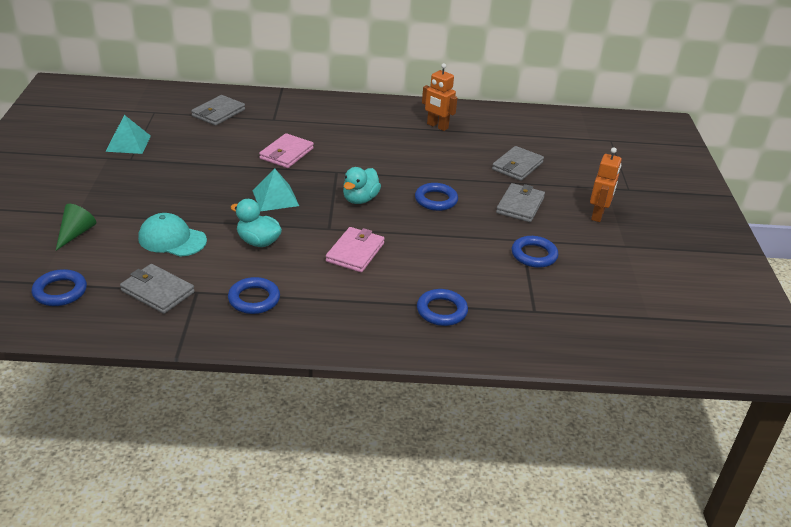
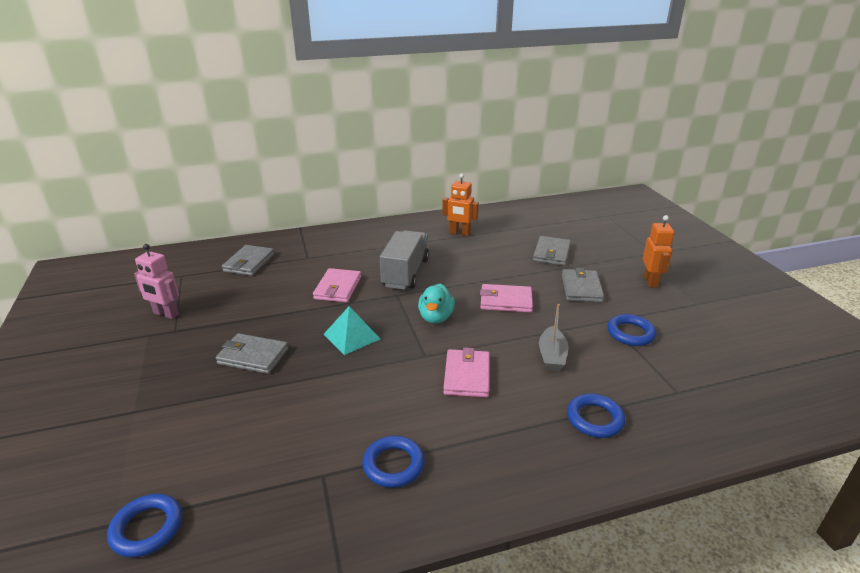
camera: 15 degrees left, 5 degrees down
green cone [56,204,96,250] -> none
turquoise pyramid [105,115,151,154] -> pink robot [134,244,179,319]
grey wallet [120,264,195,314] -> grey wallet moved to [216,333,288,374]
turquoise cap [138,213,207,257] -> none
turquoise duck [231,199,282,247] -> none
blue ring [415,183,458,211] -> pink wallet [480,284,533,313]
none -> grey truck [380,230,429,290]
none -> grey boat [539,304,568,371]

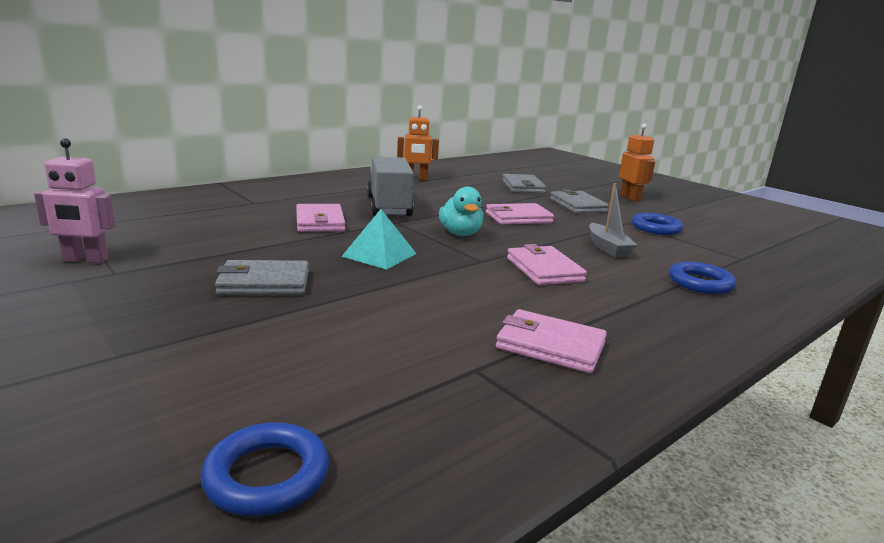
camera: 25 degrees left, 10 degrees down
grey wallet [222,245,274,276] -> none
blue ring [363,436,425,488] -> pink wallet [496,309,607,373]

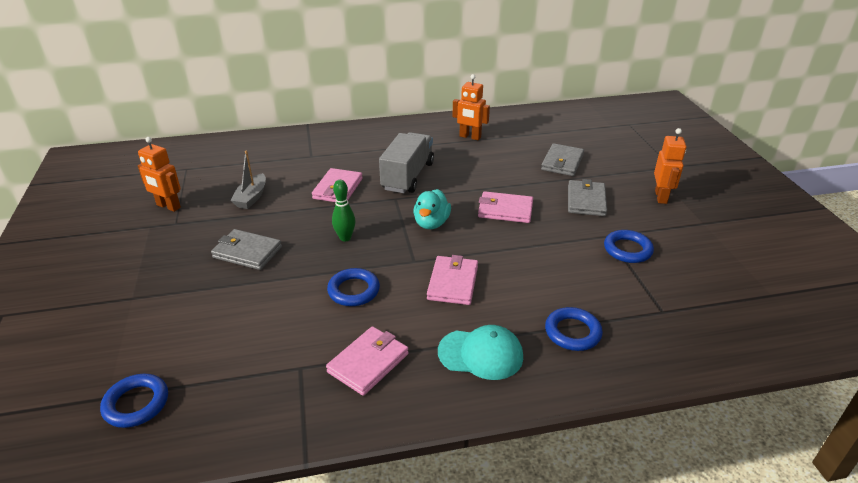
camera: 30 degrees right, 15 degrees up
pink robot [34,138,115,263] -> orange robot [138,137,181,212]
turquoise pyramid [341,209,417,270] -> green bowling pin [332,180,356,241]
pink wallet [496,309,607,373] -> pink wallet turned 75 degrees clockwise [326,326,408,396]
grey boat [589,183,637,257] -> grey boat moved to [230,150,266,209]
none -> blue ring [327,268,380,306]
none -> turquoise cap [438,325,523,380]

